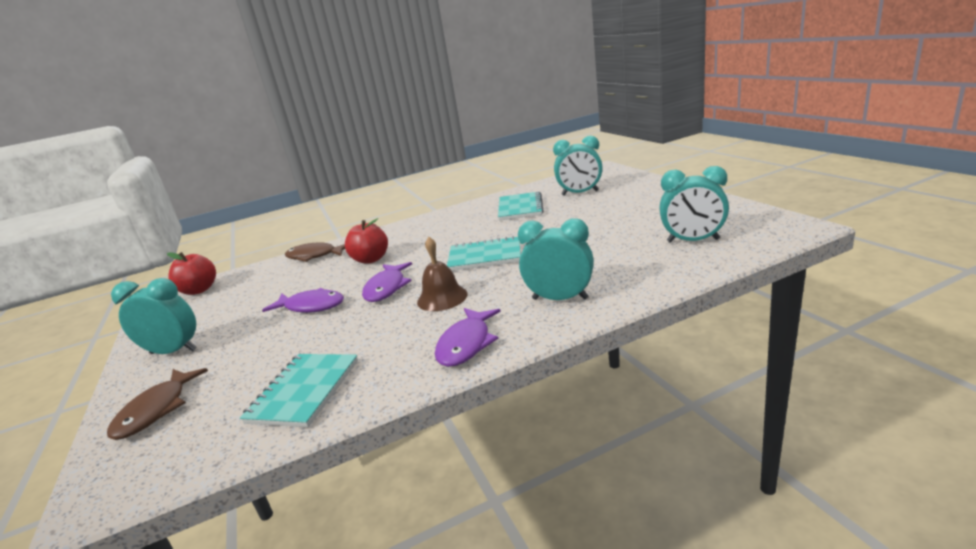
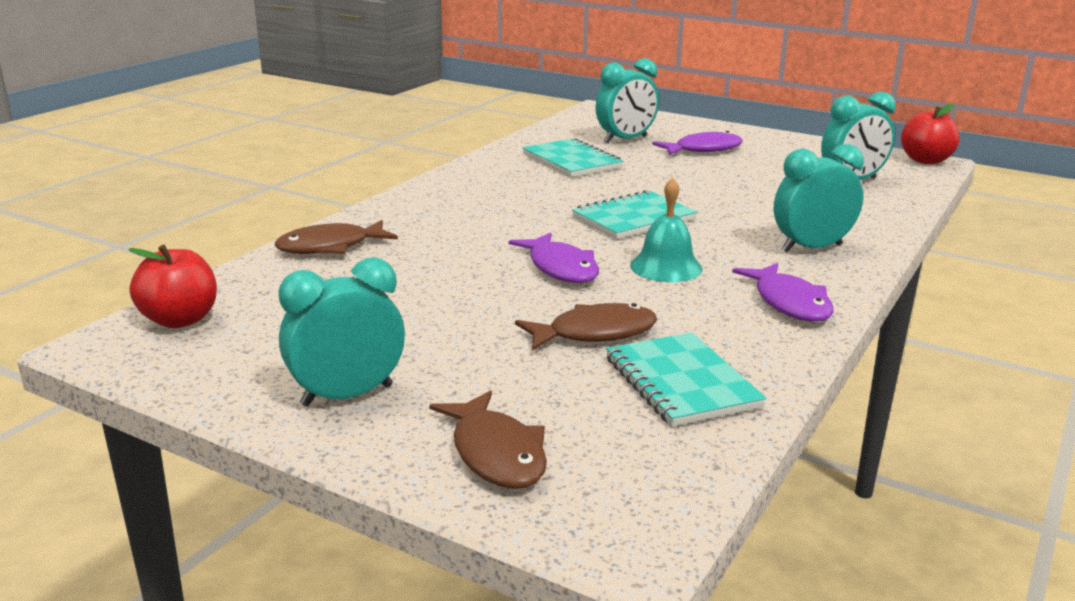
camera: 40 degrees left, 0 degrees up
purple fish [262,288,344,313] -> purple fish moved to [653,131,743,155]
red apple [345,218,388,264] -> red apple moved to [901,104,960,164]
brown bell [417,237,468,311] -> turquoise bell [630,178,702,282]
none -> brown fish [515,303,657,350]

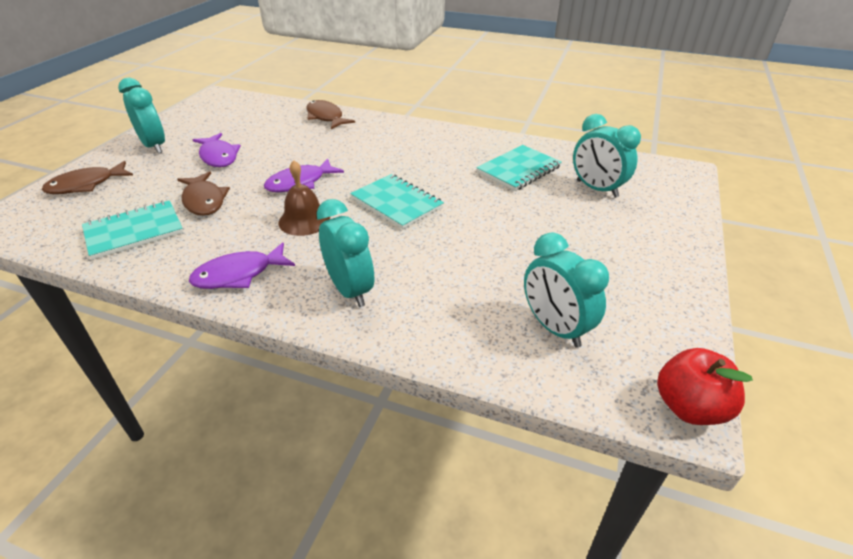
camera: 80 degrees right, 15 degrees up
red apple [128,245,217,328] -> none
turquoise bell [630,178,702,282] -> brown bell [279,160,330,236]
purple fish [653,131,743,155] -> purple fish moved to [193,133,241,167]

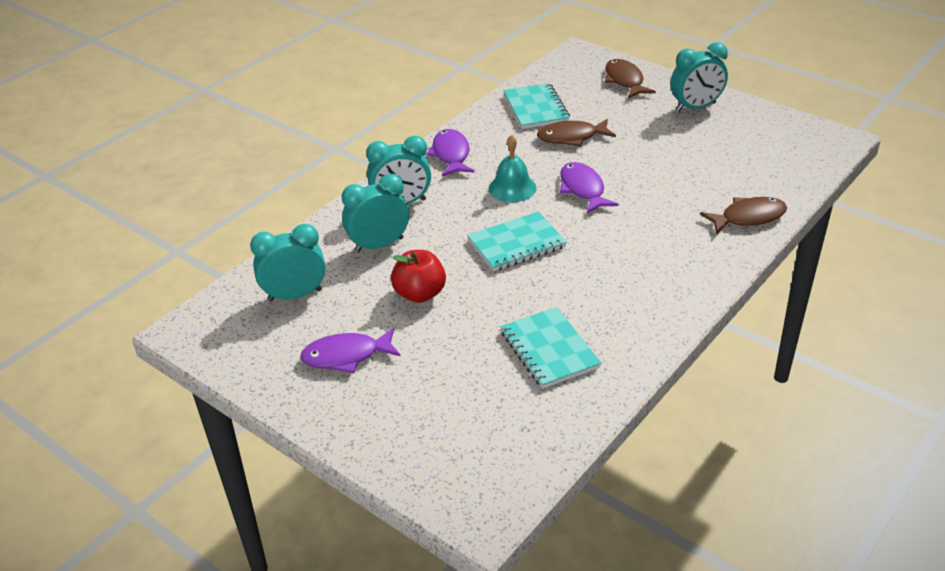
camera: 110 degrees right, 0 degrees up
purple fish [193,133,241,167] -> purple fish moved to [300,328,401,373]
brown bell [279,160,330,236] -> turquoise bell [489,135,537,202]
turquoise clock [573,114,641,198] -> turquoise clock moved to [342,174,409,253]
red apple [657,348,753,425] -> red apple moved to [391,250,446,303]

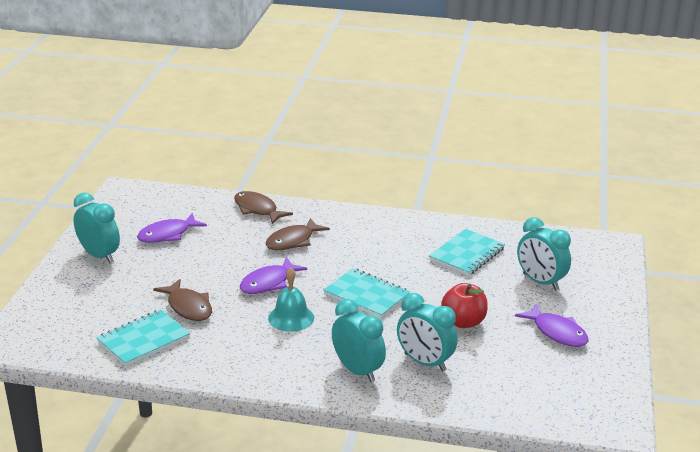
camera: 120 degrees left, 10 degrees down
turquoise clock [250,224,326,301] -> turquoise clock moved to [517,217,571,290]
purple fish [426,129,475,176] -> purple fish moved to [137,213,207,243]
brown fish [605,59,656,98] -> brown fish moved to [266,218,330,250]

